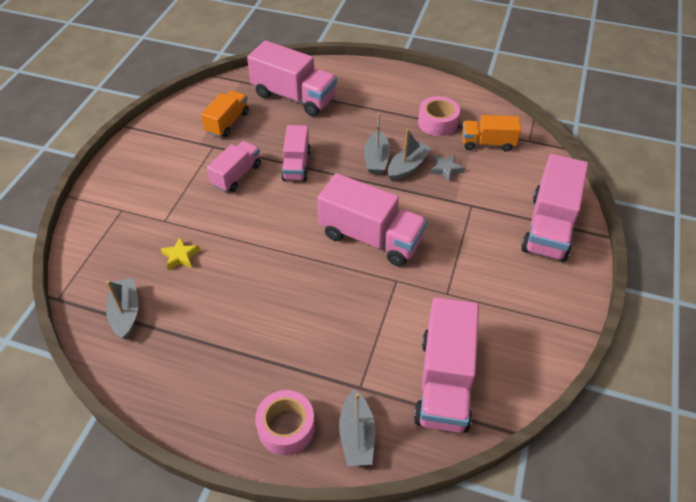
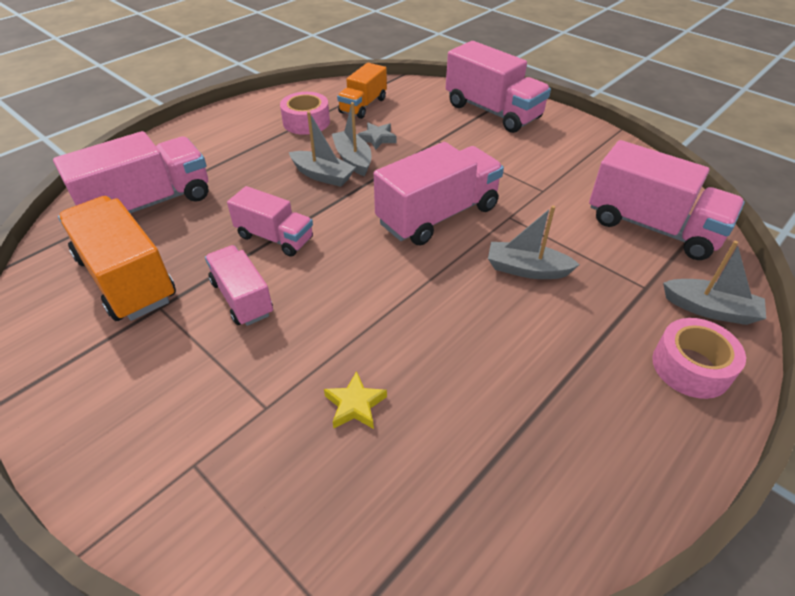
camera: 65 degrees left, 5 degrees down
grey boat [106,278,139,339] -> grey boat moved to [488,206,580,279]
orange truck [201,91,249,137] -> orange truck [58,196,176,321], size x1.66

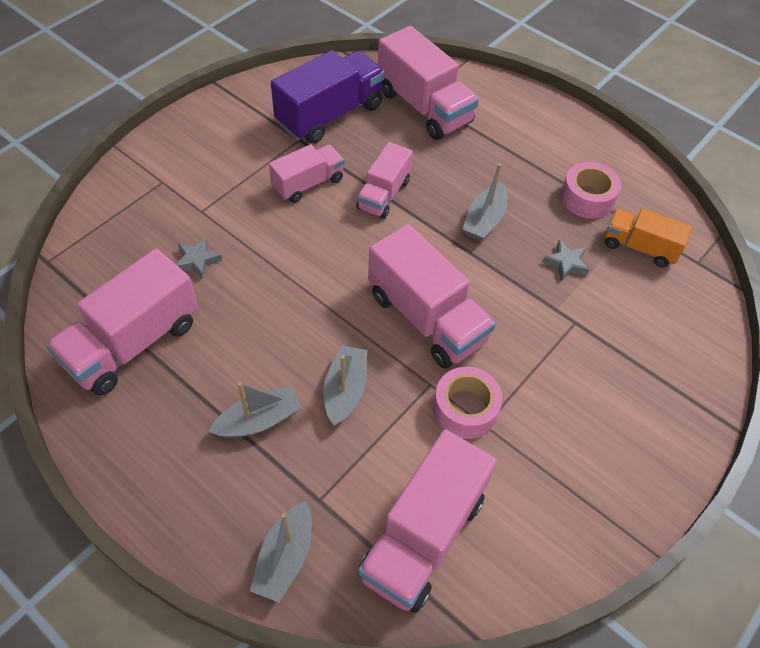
camera: 85 degrees right, 10 degrees up
orange truck [58,196,176,321] -> purple truck [271,50,385,144]
yellow star [324,371,387,429] -> grey star [176,237,222,279]
grey boat [332,102,371,176] -> grey boat moved to [209,382,302,438]
pink truck [446,41,551,133] -> pink truck moved to [46,249,198,396]
pink tape [652,318,746,399] -> pink tape moved to [433,367,503,439]

